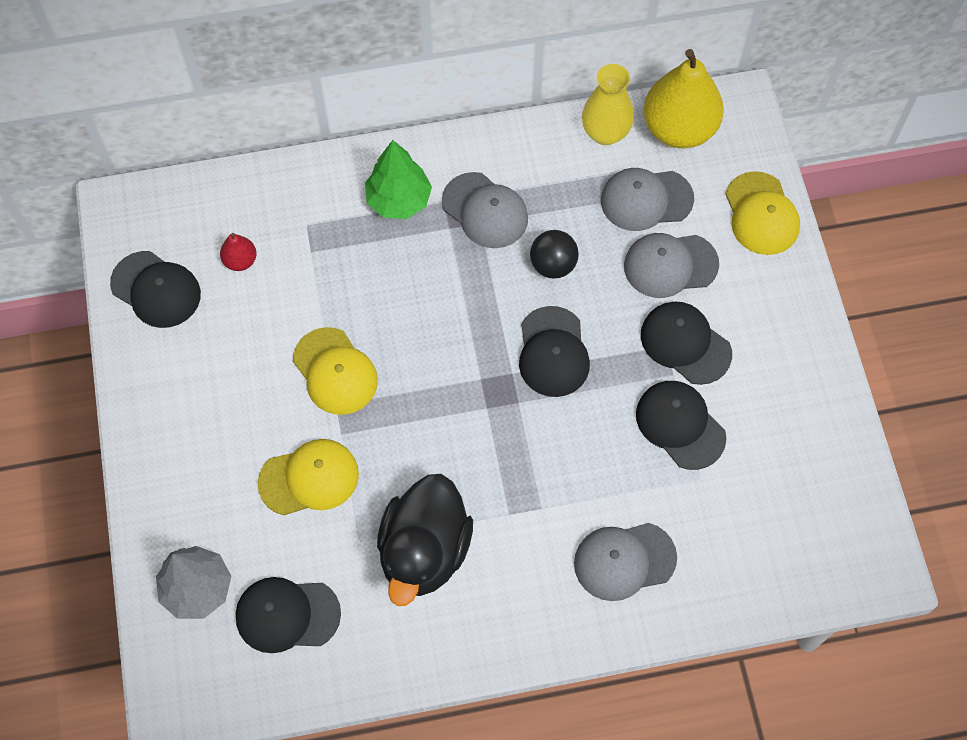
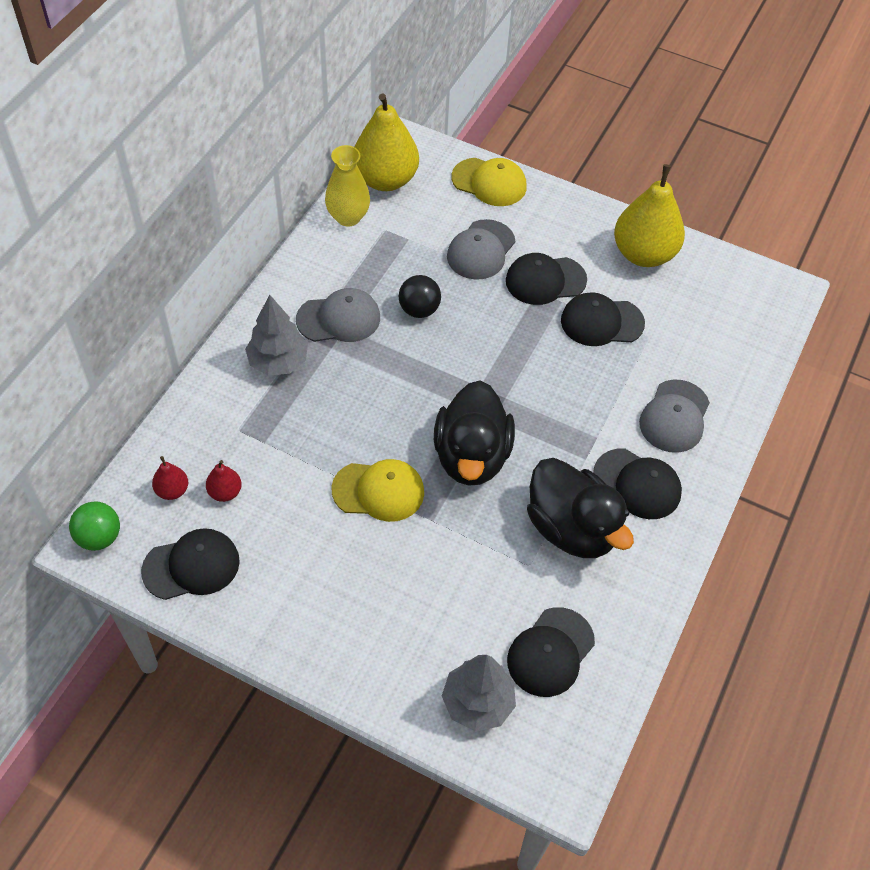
camera: 55 degrees left, 10 degrees down
yellow cap [258,439,359,515] -> none
green tree [365,140,432,219] -> grey tree [245,295,308,376]
black cap [519,306,590,397] -> black cap moved to [593,449,682,519]
grey cap [601,168,694,231] -> none
none -> green ball [69,501,120,551]
none -> red pear [152,456,188,500]
none -> black duck [434,381,515,486]
none -> yellow pear [614,164,685,267]

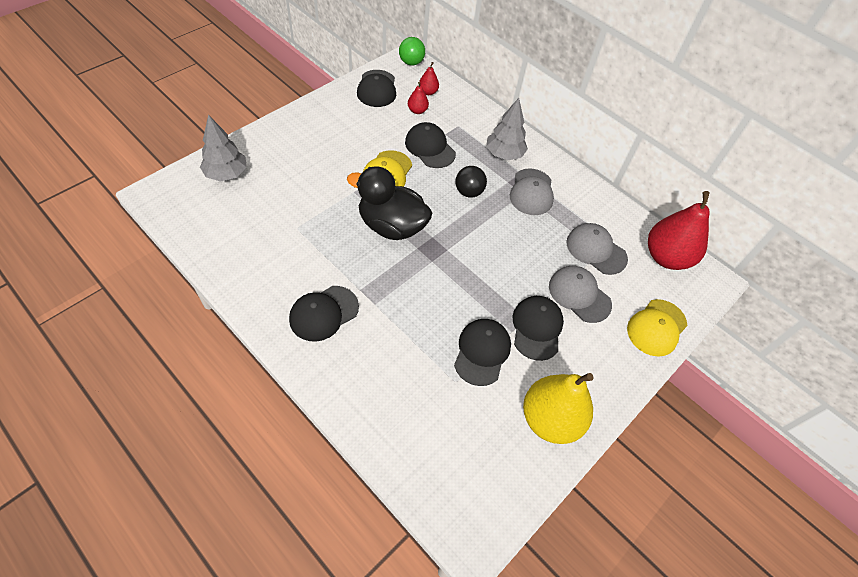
camera: 105 degrees right, 0 degrees up
yellow vase [325,145,370,227] -> none
yellow pear [355,93,419,191] -> red pear [648,191,710,270]
black ball [399,275,441,318] -> black ball moved to [456,166,487,198]
black cap [507,607,595,697] -> black cap moved to [405,122,456,168]
black duck [527,458,634,558] -> none
grey cap [639,380,710,453] -> grey cap moved to [567,223,628,275]

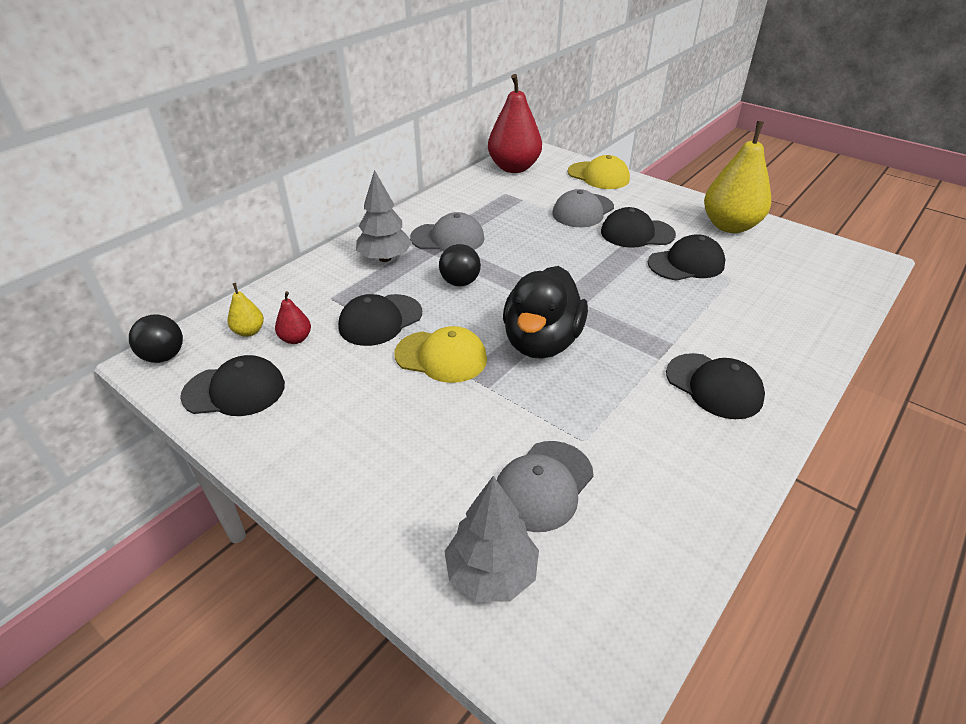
camera: 90 degrees left, 15 degrees down
green ball [399,37,425,66] -> black ball [129,314,183,363]
red pear [419,62,439,95] -> yellow pear [227,283,264,337]
black cap [454,319,511,386] -> black cap turned 150 degrees clockwise [648,234,725,281]
grey cap [567,223,628,275] -> grey cap moved to [497,441,594,532]

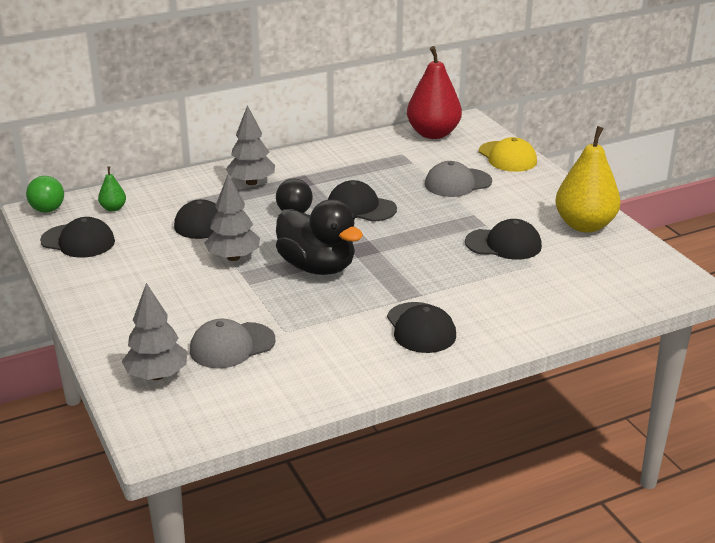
camera: 25 degrees right, 10 degrees down
black ball [129,314,183,363] -> green ball [26,176,64,213]
yellow pear [227,283,264,337] -> green pear [98,167,126,212]
red pear [275,291,311,344] -> none
yellow cap [394,326,487,383] -> grey tree [204,174,260,261]
grey cap [410,212,484,251] -> none
black duck [503,266,588,359] -> black duck turned 90 degrees counterclockwise [276,199,363,275]
black cap [601,207,676,248] -> black cap moved to [328,180,397,222]

